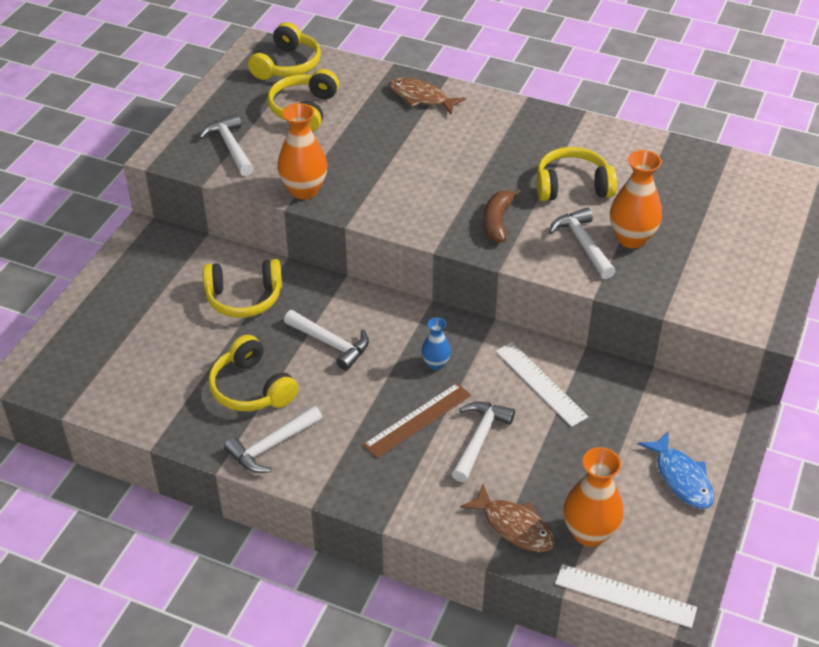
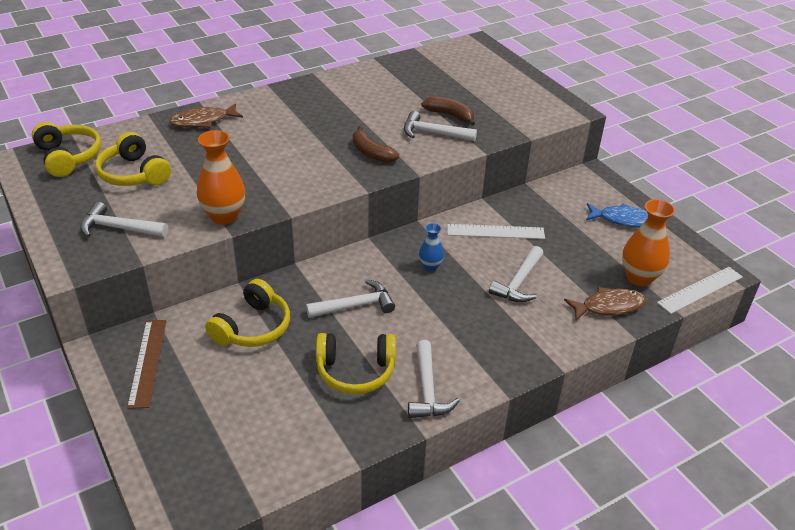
camera: 55 degrees left, 5 degrees down
brown ruler [363,383,471,458] -> brown ruler moved to [127,320,166,409]
white hammer [452,401,515,482] -> white hammer turned 120 degrees counterclockwise [489,246,544,302]
yellow headphones [536,147,617,201] -> none
orange vase [610,150,662,248] -> brown banana [421,96,475,126]

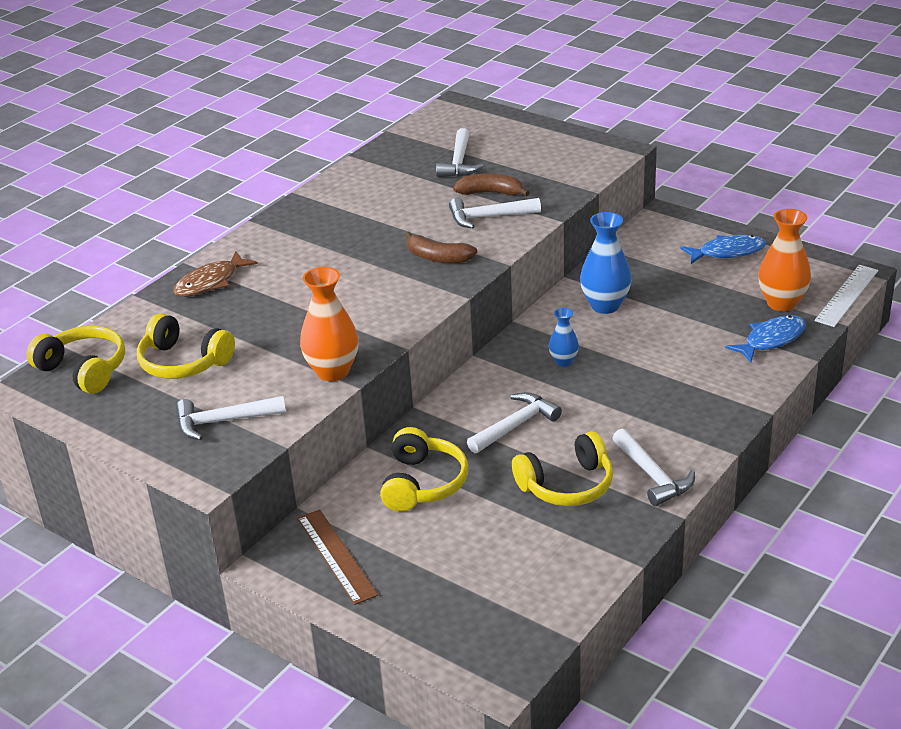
camera: 20 degrees left, 5 degrees down
white ruler [447,224,545,239] -> blue vase [580,212,632,314]
white hammer [489,246,544,302] -> white hammer moved to [436,128,483,177]
brown fish [564,287,646,321] -> blue fish [725,315,806,363]

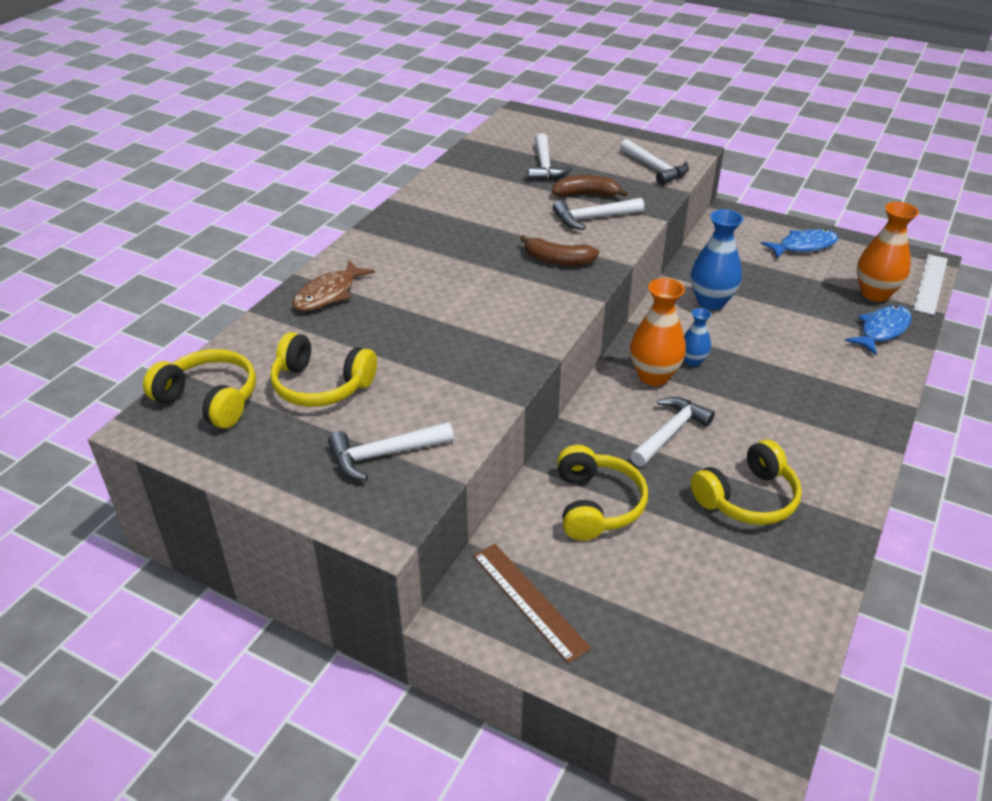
camera: 10 degrees left, 5 degrees up
orange vase [300,267,358,381] -> orange vase moved to [630,278,686,386]
white hammer [612,428,695,506] -> white hammer moved to [620,139,689,185]

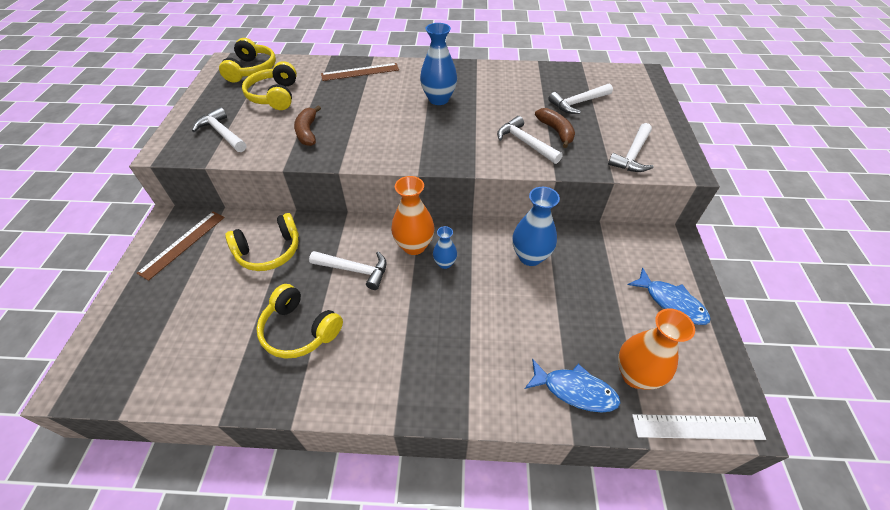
camera: 65 degrees right, 10 degrees up
brown fish [292,260,375,311] -> brown ruler [321,63,399,81]
brown banana [520,235,599,266] -> brown banana moved to [294,105,321,146]
none -> blue vase [420,23,457,105]

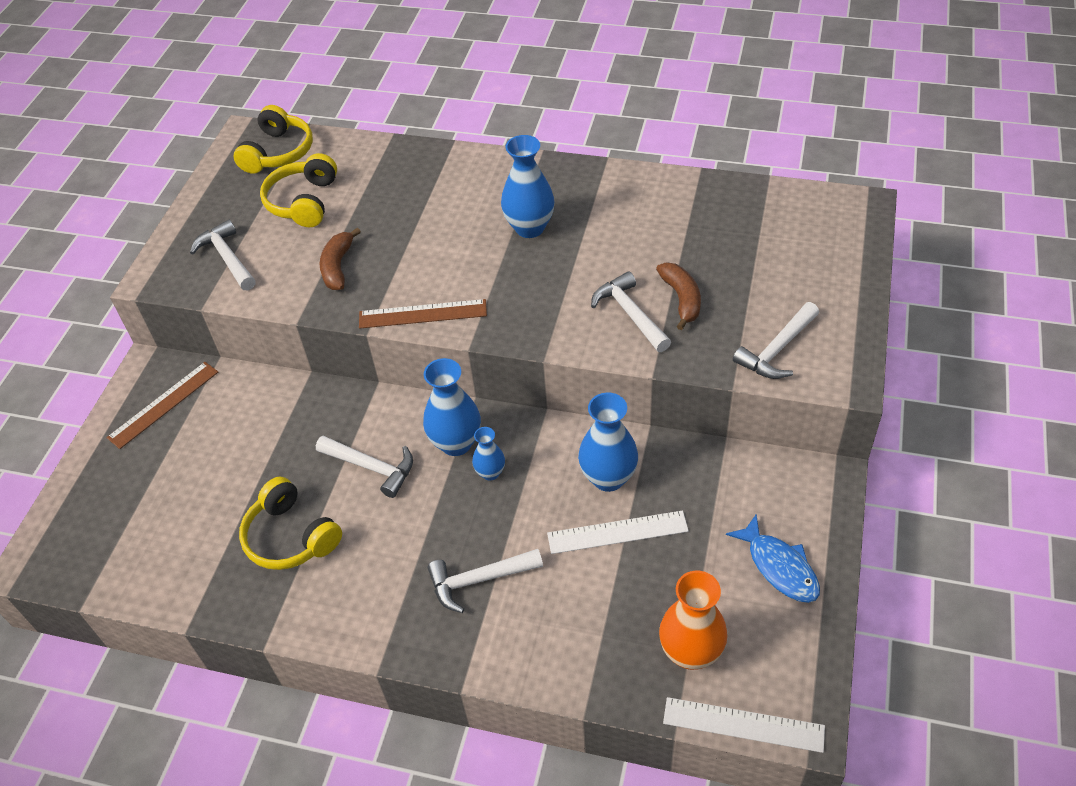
camera: 15 degrees right, 0 degrees up
yellow headphones [225,213,299,271] -> none
brown ruler [321,63,399,81] -> brown ruler moved to [359,299,487,329]
orange vase [391,176,435,255] -> blue vase [423,358,481,456]
blue fish [525,359,621,413] -> none
white hammer [549,83,613,114] -> white hammer moved to [427,549,543,613]
none -> white ruler [547,511,689,554]

